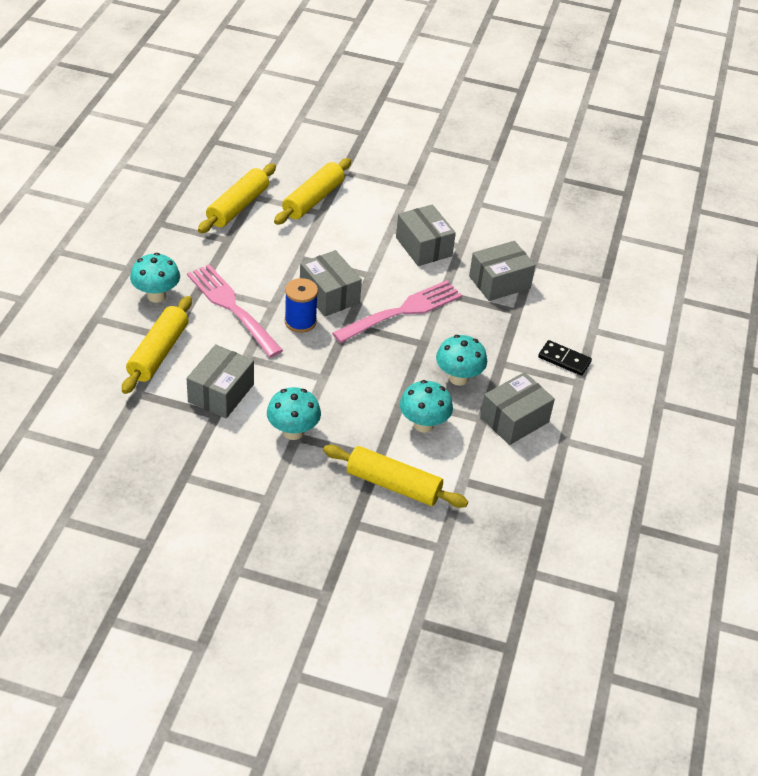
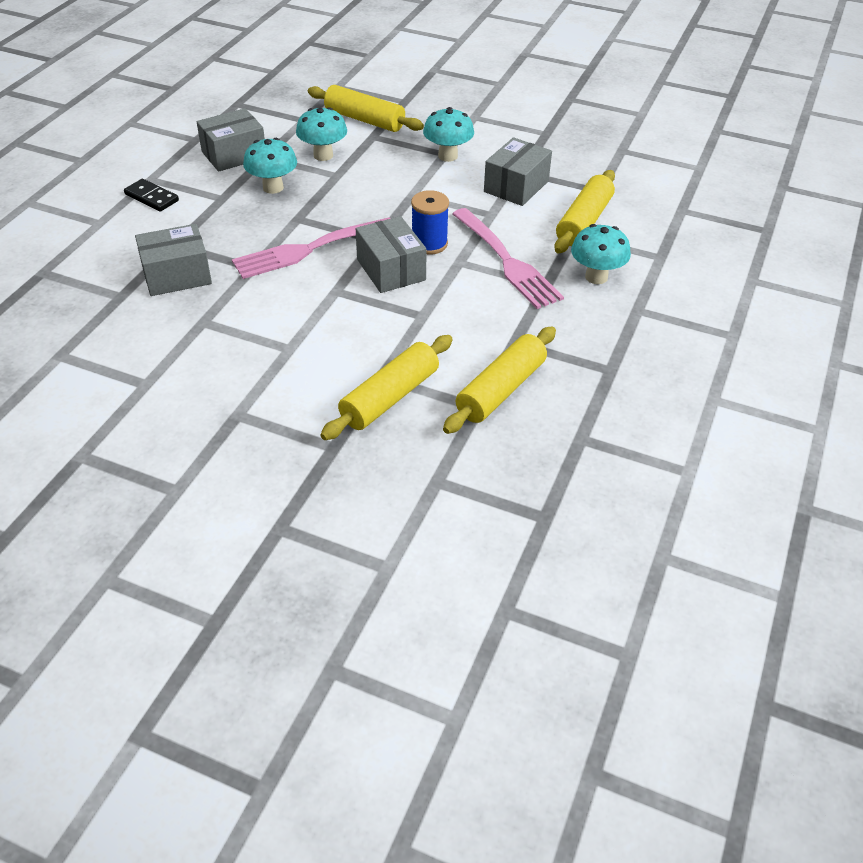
camera: 170 degrees left, 0 degrees up
grey box [396,204,456,266] -> none

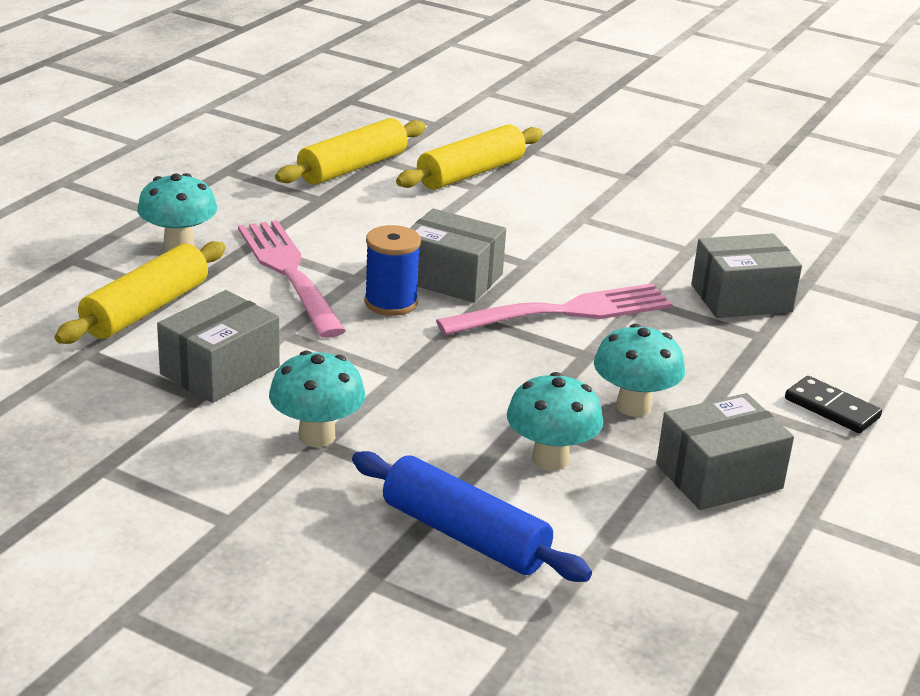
camera: 175 degrees left, 15 degrees down
yellow rolling pin [308,85,424,132] -> blue rolling pin [352,451,592,582]
grey box [356,216,427,293] -> grey box turned 45 degrees counterclockwise [410,208,506,303]

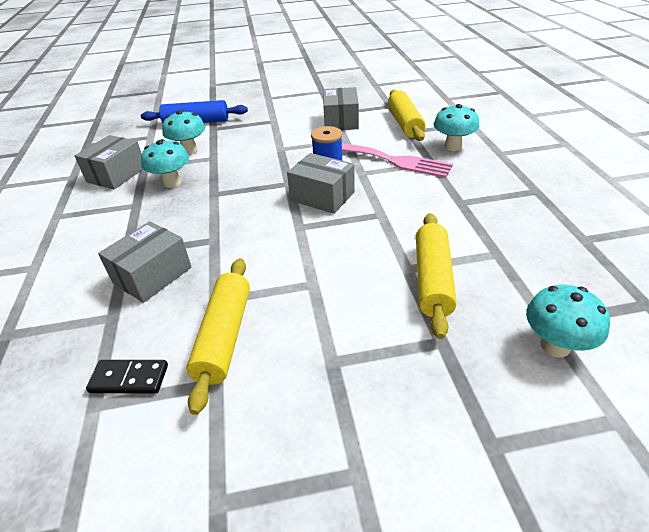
camera: 145 degrees right, 10 degrees up
turquoise mushroom [269,350,365,447] -> turquoise mushroom moved to [526,285,610,357]
yellow rolling pin [275,118,425,185] -> yellow rolling pin moved to [186,258,250,415]
grey box [410,208,506,303] -> grey box turned 45 degrees clockwise [287,153,355,214]
pink fork [436,283,672,335] -> none
black domino [785,376,882,433] -> black domino moved to [86,360,168,394]

